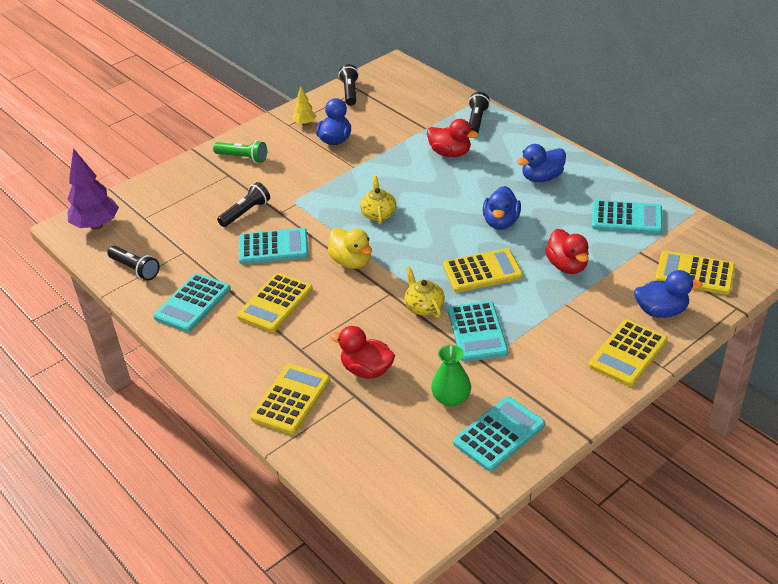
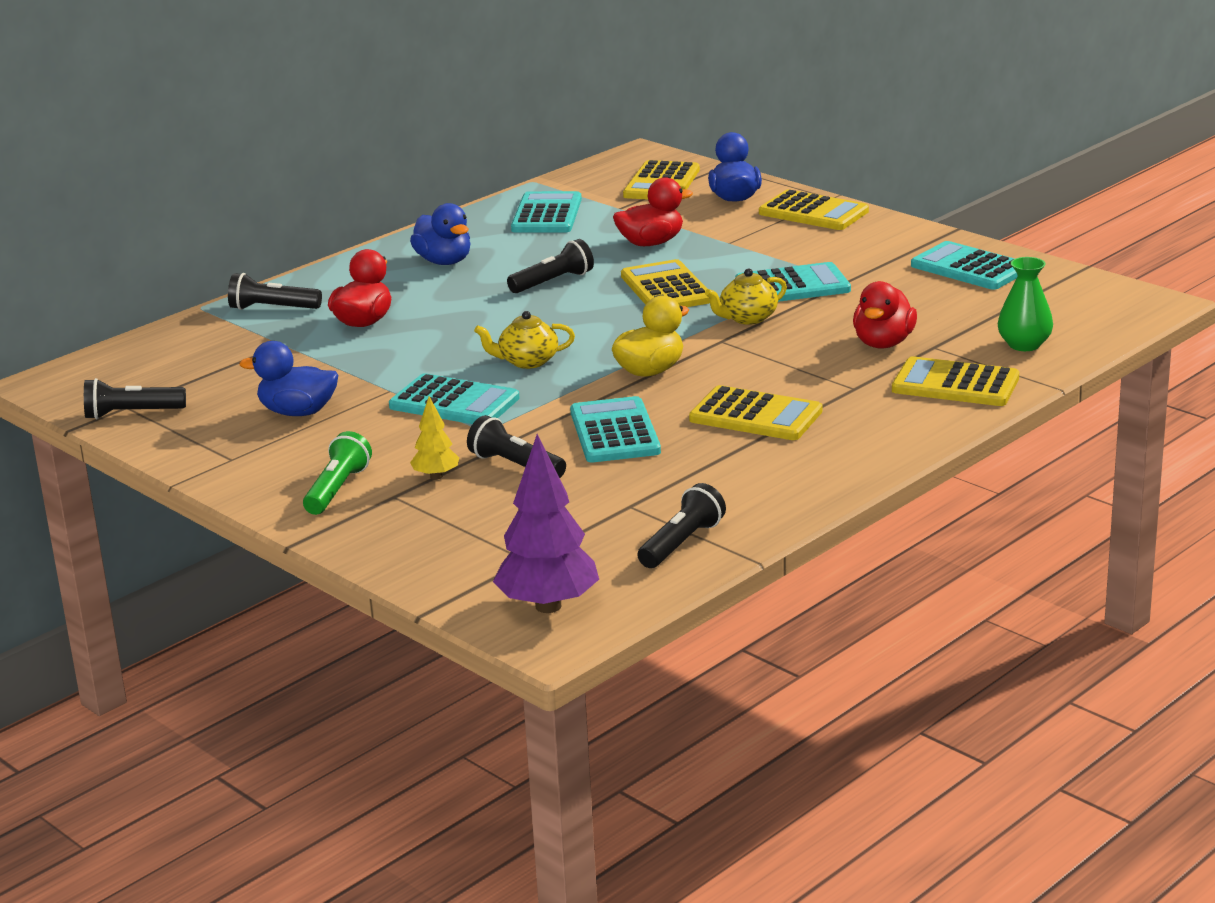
camera: 95 degrees left, 15 degrees down
turquoise calculator [153,273,231,332] -> turquoise calculator moved to [389,373,520,424]
yellow tree [293,86,316,125] -> yellow tree moved to [410,396,459,480]
green vase [431,345,471,407] -> green vase moved to [997,257,1053,351]
blue duck [482,186,521,230] -> black flashlight [507,239,594,293]

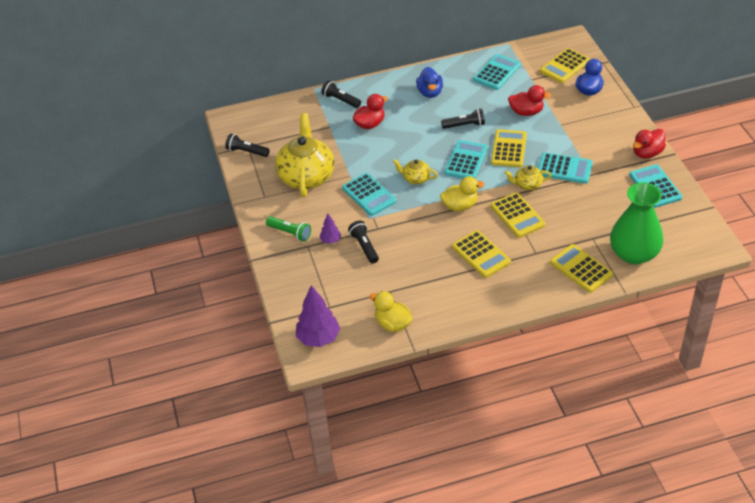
camera: 30 degrees right, 20 degrees up
blue duck [239,341,338,416] -> yellow teapot [275,113,335,197]
green flashlight [303,431,372,515] -> green flashlight turned 75 degrees clockwise [266,217,311,242]
yellow tree [410,396,459,480] -> purple tree [319,214,341,244]
turquoise calculator [570,396,661,462] -> turquoise calculator moved to [444,140,488,179]
black flashlight [638,483,726,568] -> yellow duck [369,291,412,332]
yellow calculator [759,189,869,230] -> yellow calculator moved to [491,192,546,238]
red duck [853,281,917,349] -> red duck moved to [633,129,666,159]
green vase [997,257,1053,351] -> green vase [610,183,663,264], size x1.91

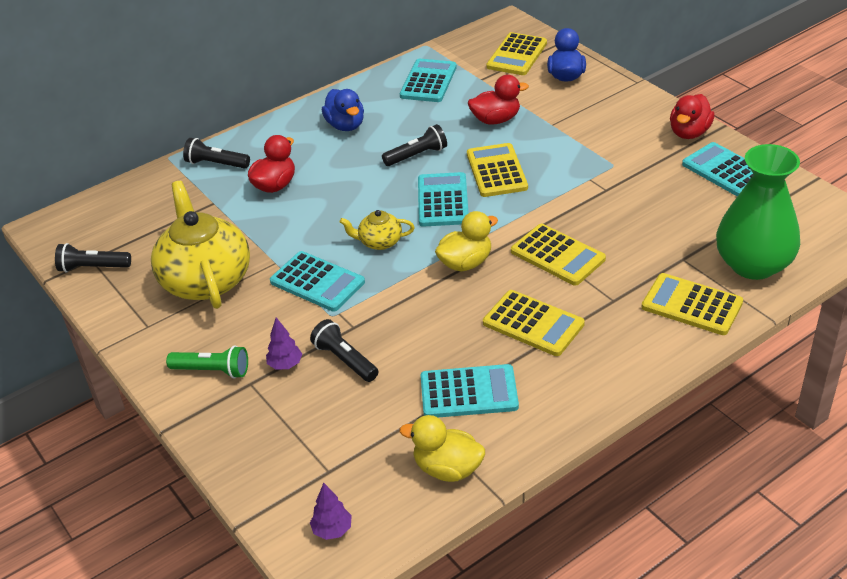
camera: 20 degrees left, 5 degrees down
purple tree [296,285,340,347] -> purple tree [310,483,352,540], size x0.52
yellow teapot [505,165,551,190] -> none
turquoise calculator [538,153,593,184] -> turquoise calculator moved to [421,364,519,417]

